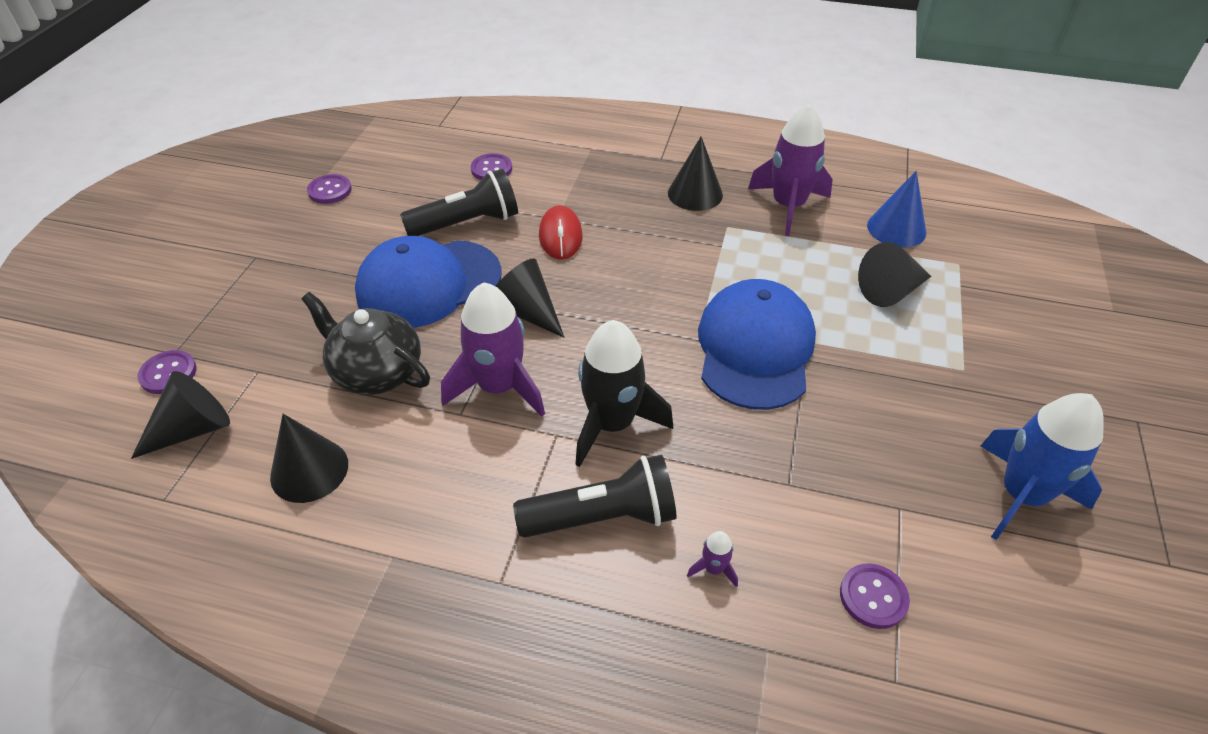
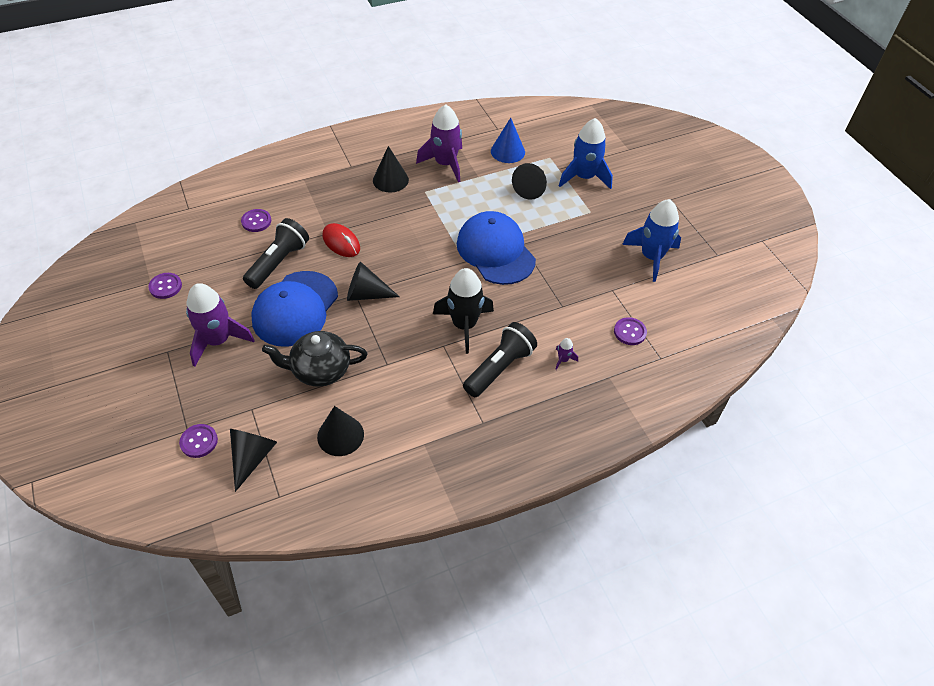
camera: 40 degrees left, 5 degrees up
purple rocket [441,282,545,417] -> purple rocket moved to [186,283,255,366]
none -> blue rocket [559,118,613,189]

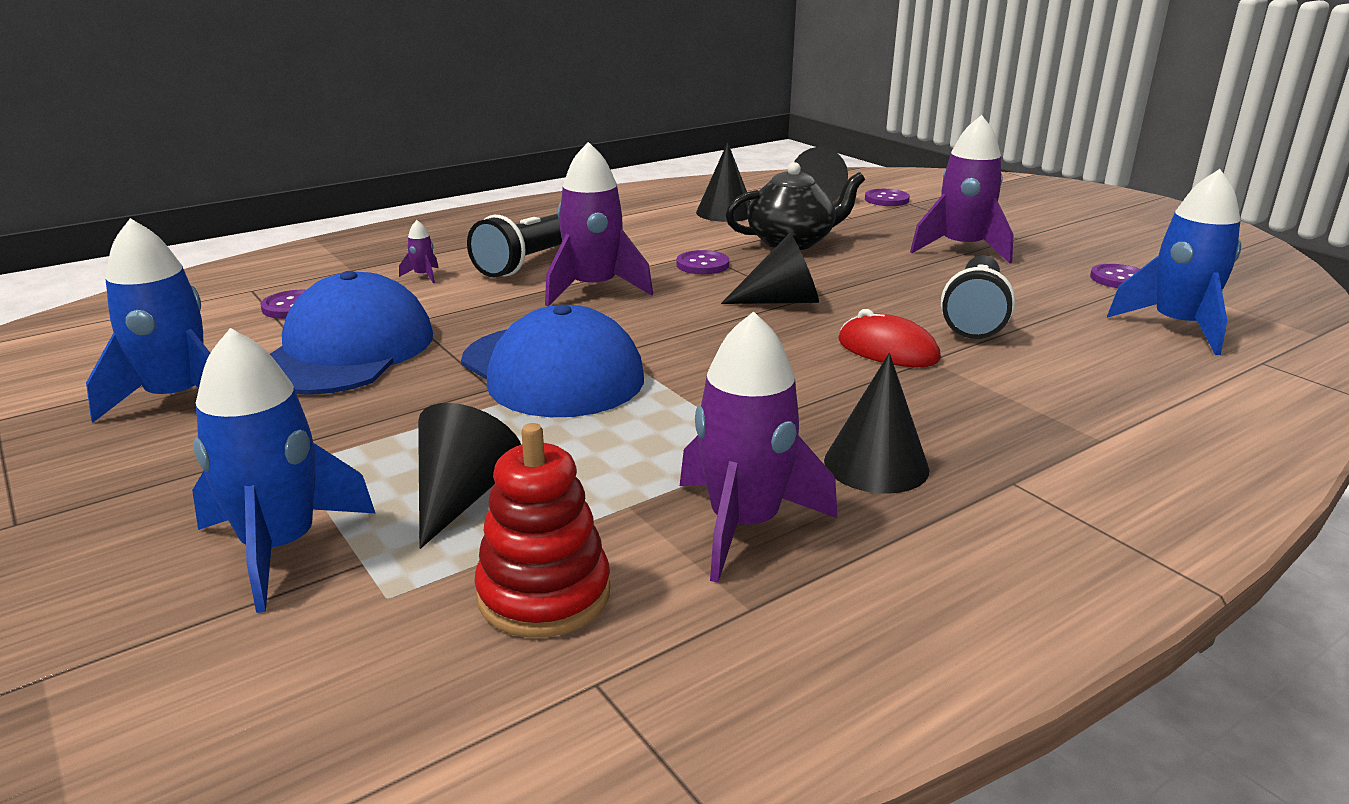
camera: 170 degrees right, 25 degrees down
purple button [241,209,271,232] -> purple button moved to [676,250,729,274]
blue cap [251,271,338,347] -> blue cap moved to [270,271,433,395]
black rocket [433,268,494,354] -> purple rocket [545,142,653,306]
blue cone [491,118,525,163] -> red stacking toy [474,423,610,638]
none -> blue rocket [1107,169,1241,355]

